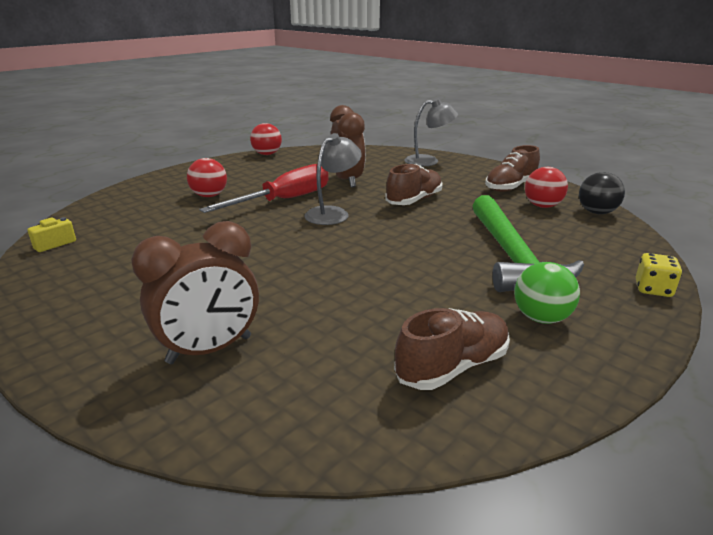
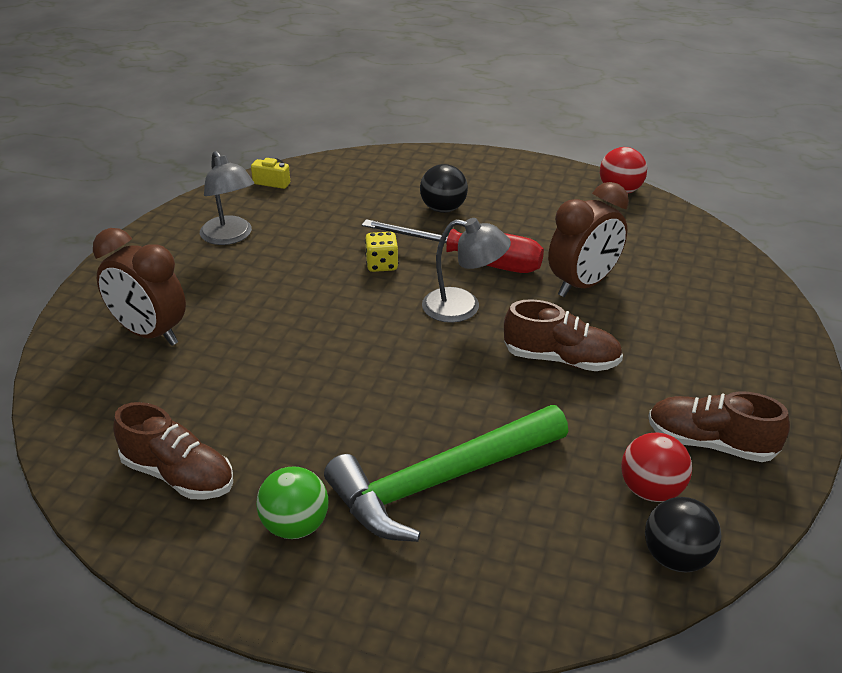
camera: 65 degrees right, 10 degrees up
red ball [187,158,227,197] -> black ball [420,164,468,213]
grey lamp [405,98,458,166] -> grey lamp moved to [200,151,254,245]
yellow dice [636,253,682,297] -> yellow dice moved to [365,232,399,272]

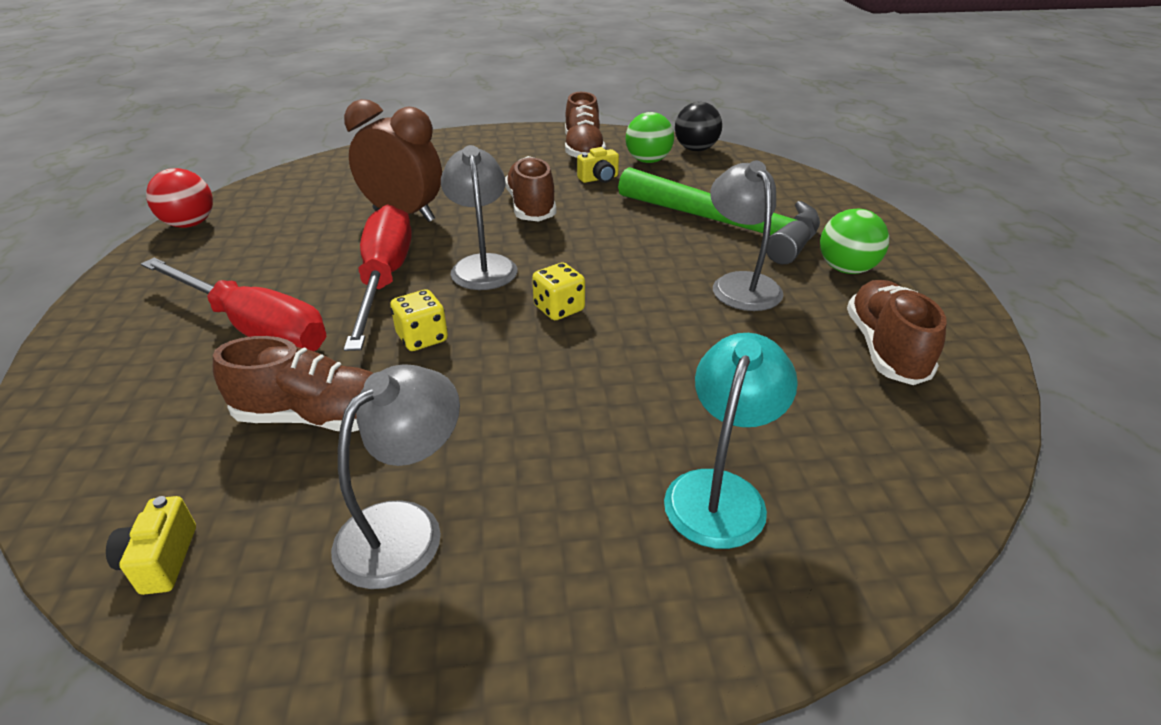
camera: 115 degrees left, 0 degrees up
brown clock [93,228,186,346] -> turquoise lamp [664,333,798,549]
black ball [420,164,468,213] -> red screwdriver [141,258,326,351]
red ball [621,433,692,502] -> green ball [625,112,674,163]
none -> brown shoe [213,336,373,432]
none -> yellow dice [532,263,585,320]
none -> yellow camera [577,147,619,183]
none -> grey lamp [710,161,783,311]

